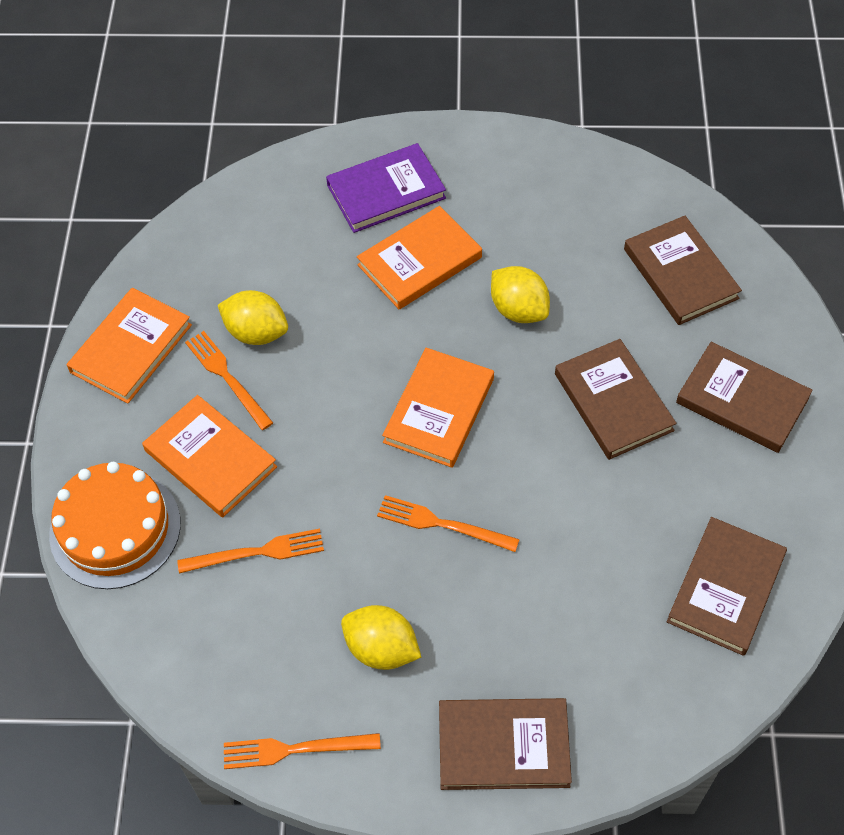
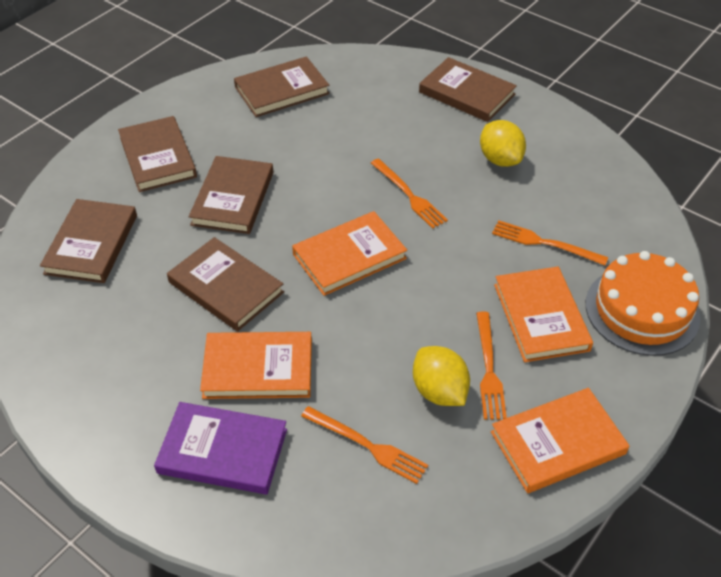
camera: 145 degrees left, 10 degrees down
orange fork [224,733,381,769] -> orange fork moved to [301,406,428,484]
yellow lemon [491,266,550,323] -> brown book [167,237,284,332]

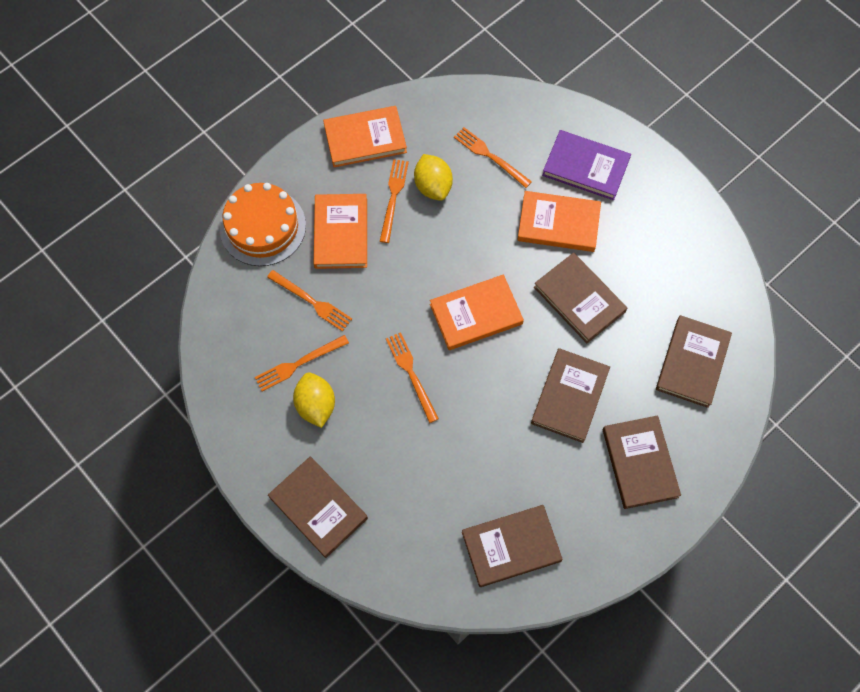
camera: 170 degrees left, 20 degrees up
none -> orange fork [255,335,349,391]

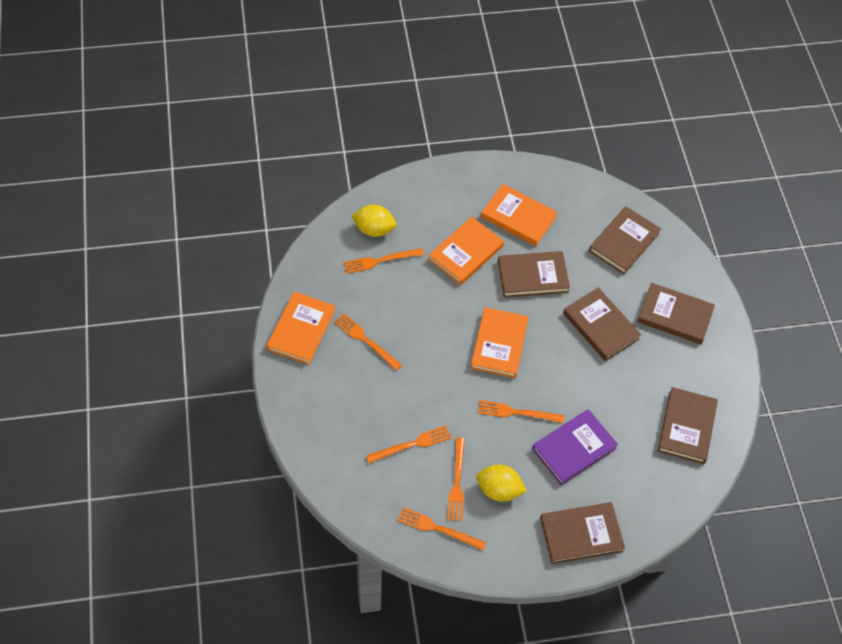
camera: 60 degrees left, 10 degrees down
orange cake [220,183,306,266] -> none
orange book [314,194,367,269] -> orange book moved to [481,184,558,246]
yellow lemon [414,154,453,201] -> yellow lemon moved to [351,204,396,237]
purple book [542,130,631,200] -> purple book moved to [532,409,618,485]
brown book [656,315,732,408] -> brown book turned 75 degrees clockwise [589,207,661,274]
none -> orange fork [397,507,486,550]

